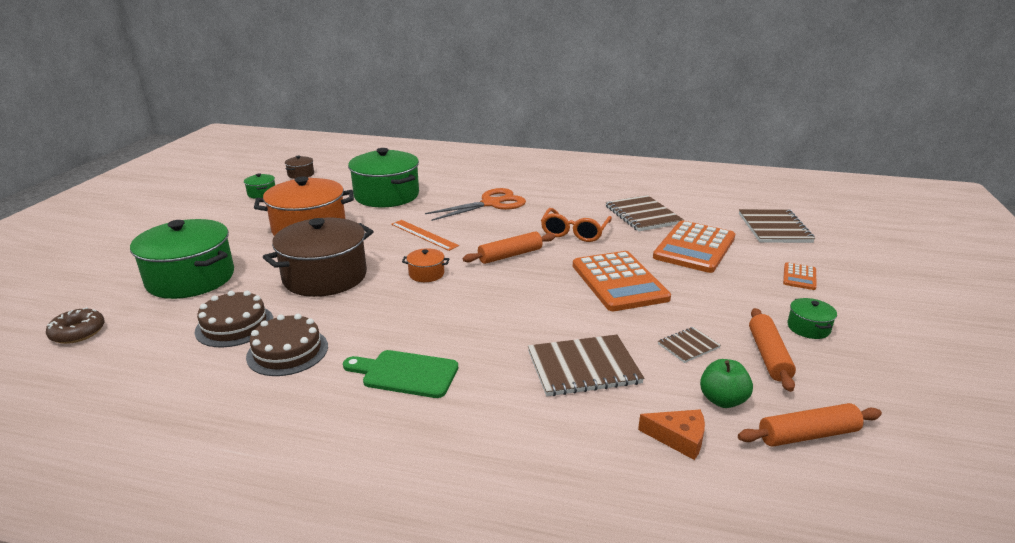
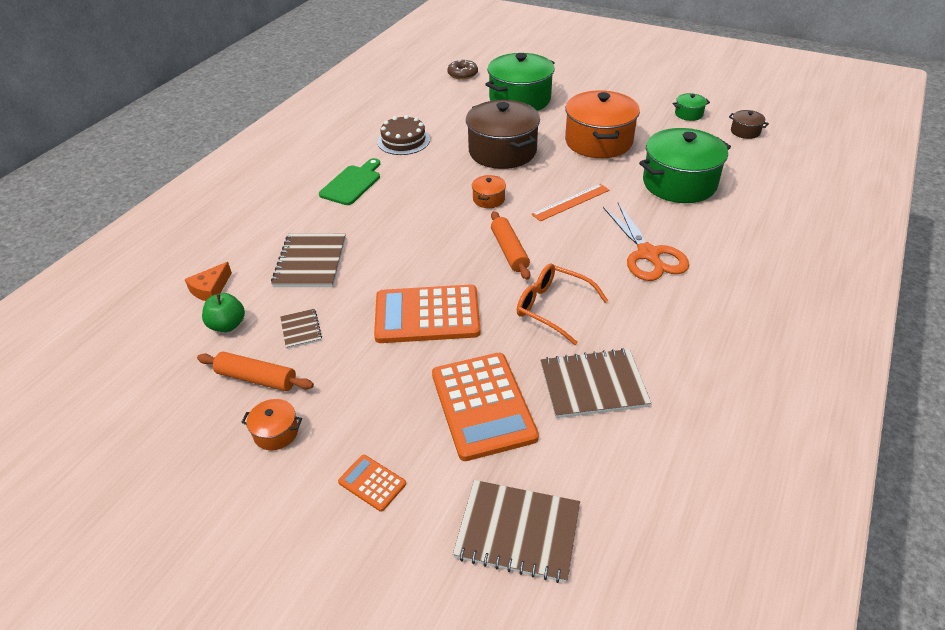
camera: 105 degrees right, 15 degrees up
brown cake [195,291,273,348] -> none
orange calculator [653,220,735,273] -> orange calculator turned 150 degrees counterclockwise [432,353,539,461]
orange rolling pin [738,403,882,447] -> none
green pot [787,298,837,339] -> orange pot [241,399,302,450]

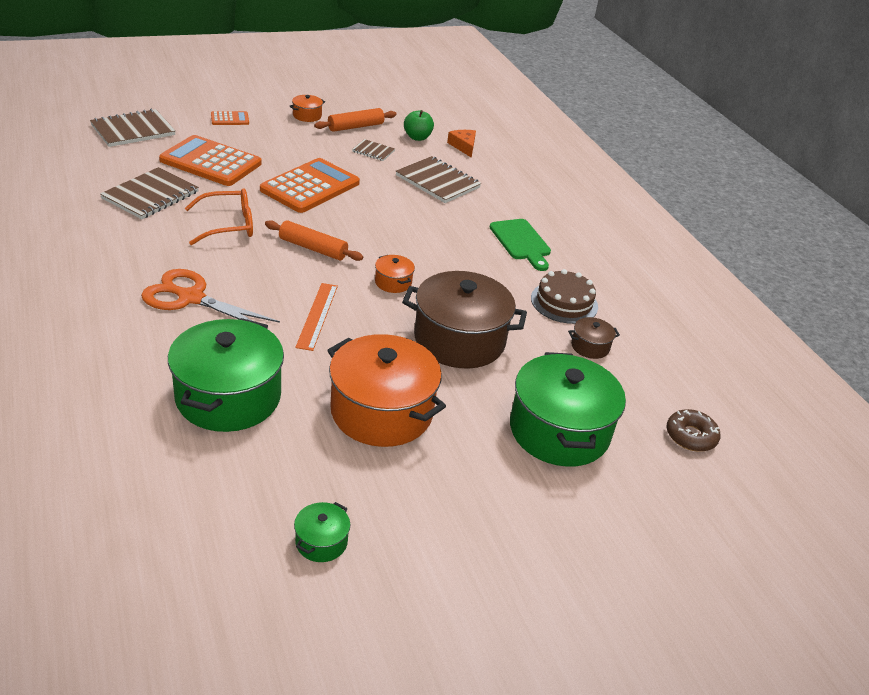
camera: 125 degrees right, 5 degrees down
brown pot [729,110,769,139] -> brown pot moved to [568,317,620,359]

